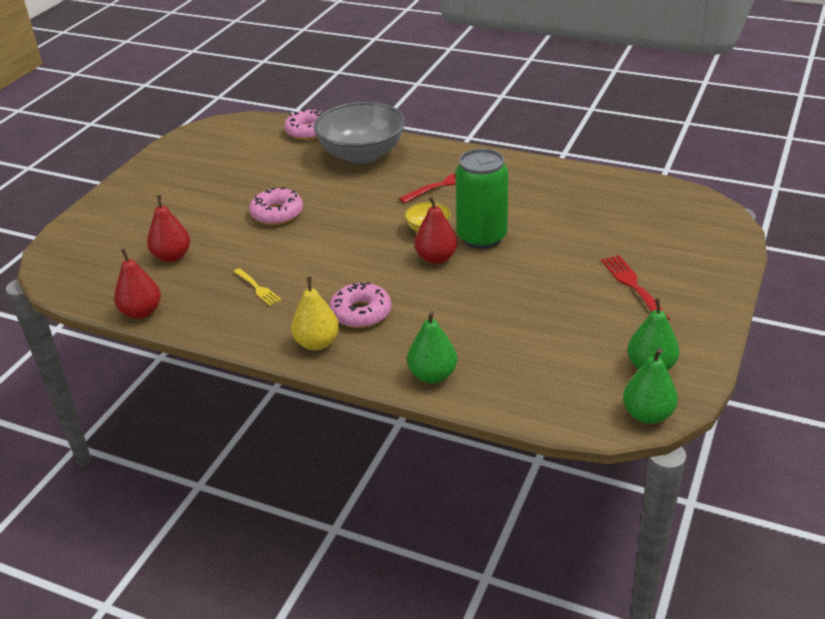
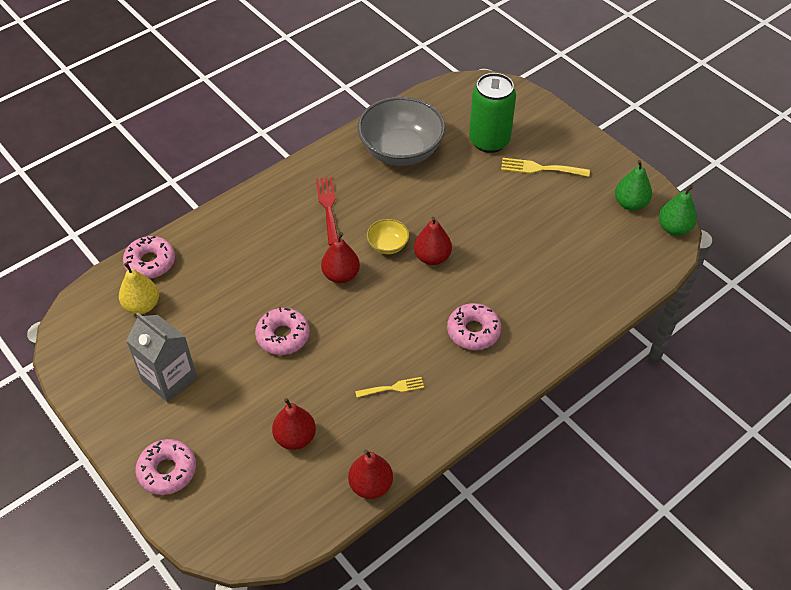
camera: 65 degrees left, 15 degrees up
yellow pear [291,277,339,350] -> yellow pear moved to [119,262,159,314]
grey bowl [313,102,405,164] -> grey bowl moved to [357,97,445,166]
green pear [407,311,457,383] -> none
green can [455,149,509,249] -> green can moved to [469,73,516,153]
red fork [601,255,670,320] -> yellow fork [501,158,590,177]
none -> grey carton [126,312,197,402]
none -> pink donut [136,439,196,495]
none -> red pear [321,232,360,283]

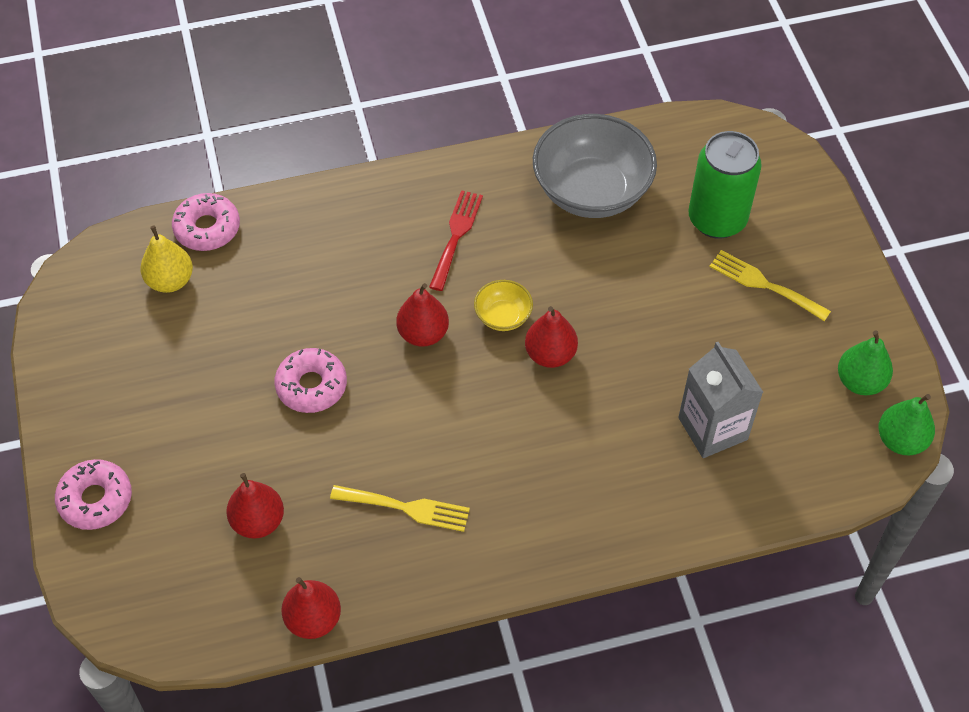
camera: 25 degrees right, 5 degrees up
grey carton [126,312,197,402] -> grey carton moved to [678,342,763,458]
yellow fork [355,377,424,398] -> yellow fork [330,485,470,532], size x1.51
pink donut [447,303,501,350] -> none

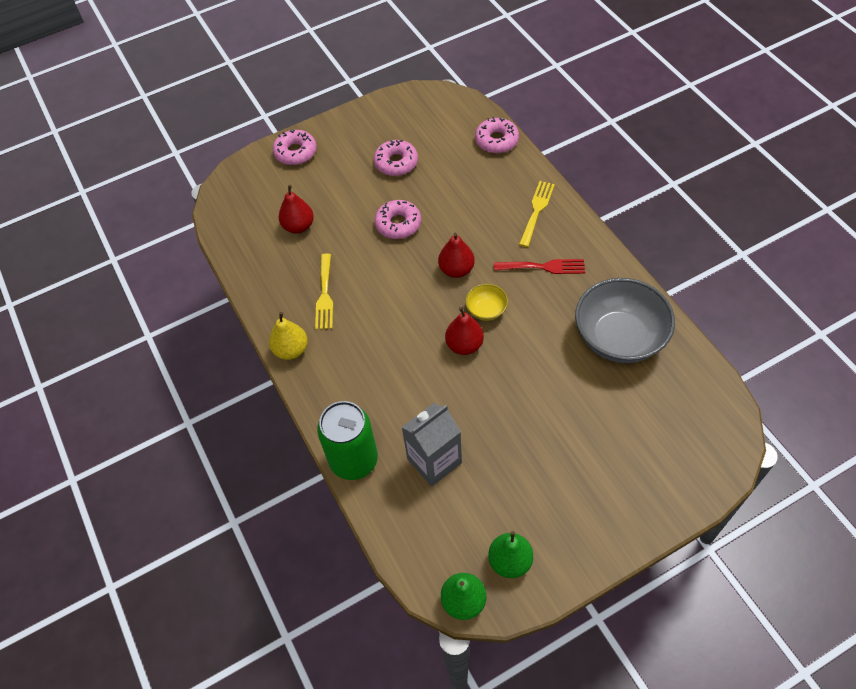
camera: 80 degrees right, 0 degrees up
yellow pear [140,226,193,293] -> yellow pear moved to [269,312,308,360]
red pear [281,577,341,639] -> none
green can [688,131,762,239] -> green can moved to [317,401,378,480]
yellow fork [709,250,831,321] -> yellow fork moved to [519,181,555,247]
none -> pink donut [374,140,418,176]

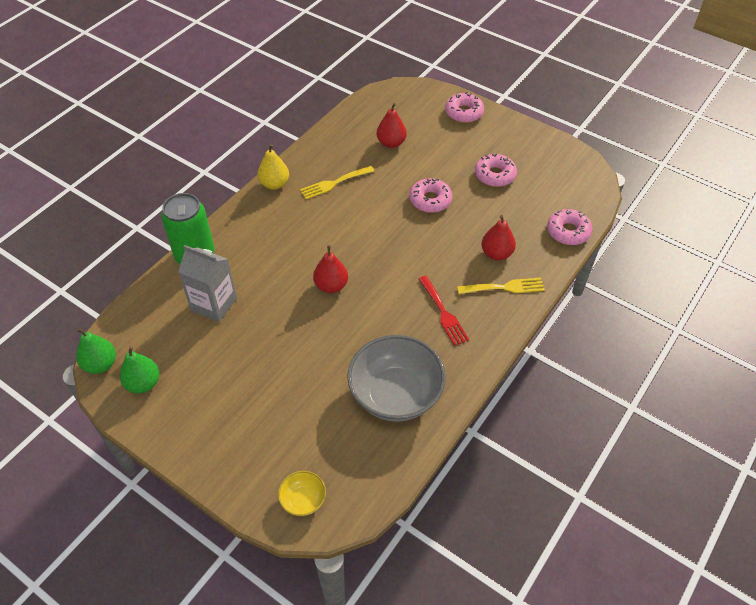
camera: 60 degrees right, 5 degrees down
red pear [438,233,475,278] -> red pear moved to [481,215,516,260]
yellow bowl [465,284,508,321] -> yellow bowl moved to [278,471,326,516]

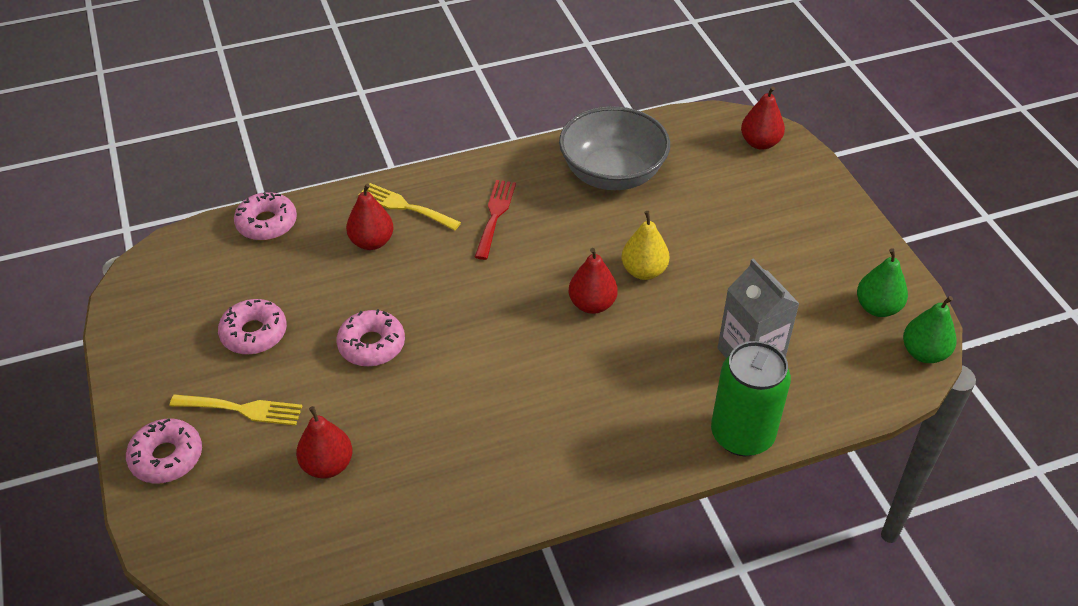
camera: 145 degrees left, 5 degrees down
yellow pear [257,144,289,190] -> yellow pear moved to [621,211,670,280]
yellow bowl [278,471,326,516] -> red pear [741,86,785,150]
yellow fork [300,166,374,199] -> yellow fork moved to [170,395,302,426]

